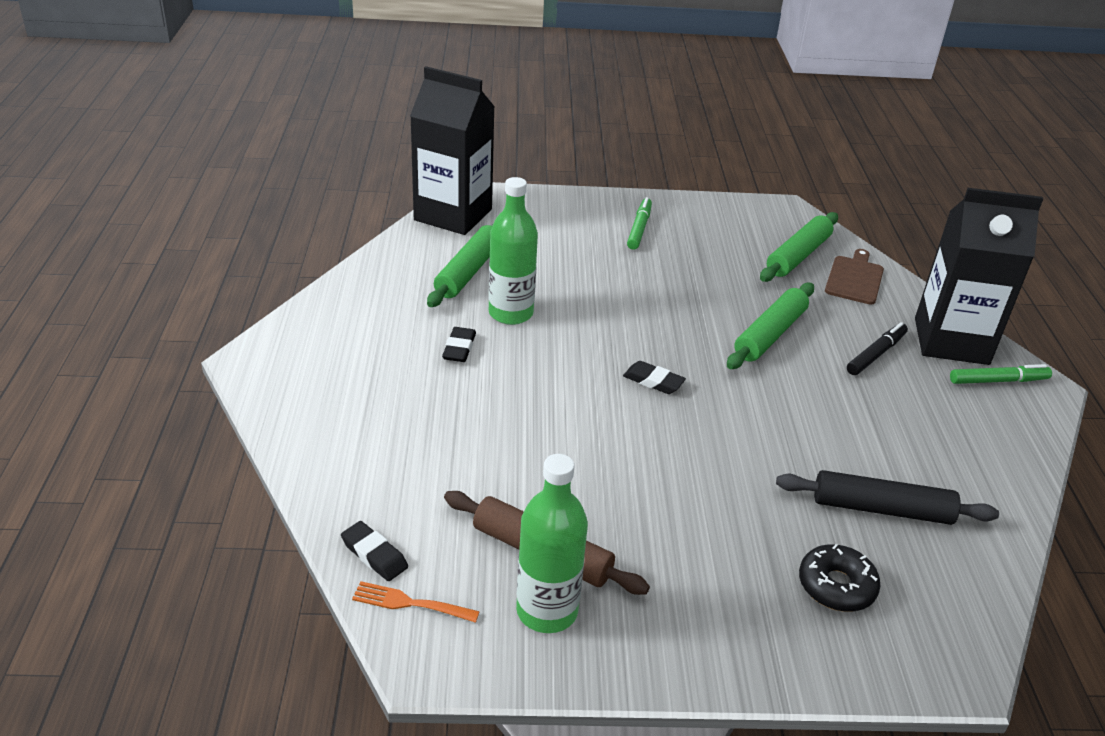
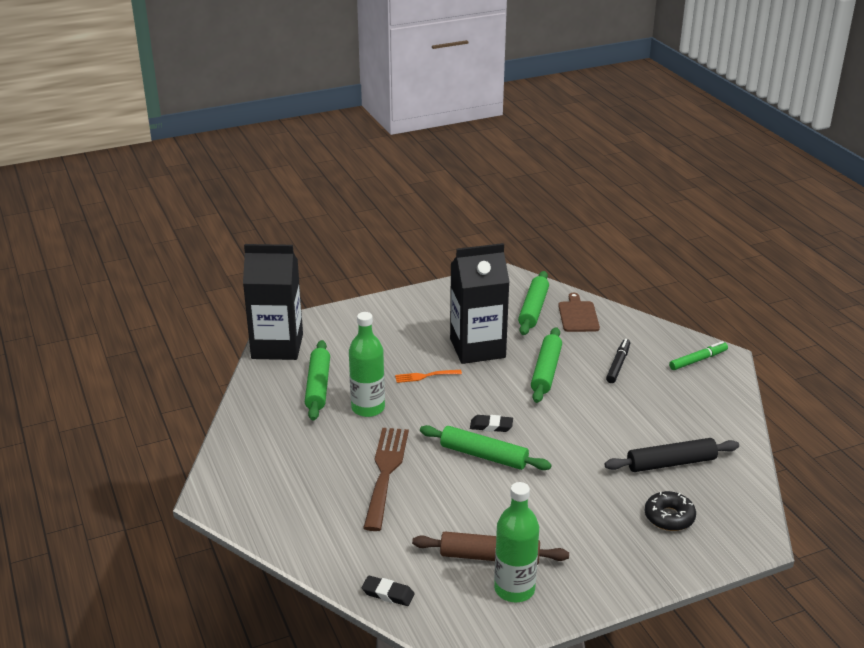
camera: 20 degrees left, 5 degrees down
orange fork [352,581,480,623] -> orange fork moved to [395,370,462,383]
black eraser [442,327,476,362] -> none
green marker [627,197,652,250] -> none
black carton [915,188,1043,365] -> black carton moved to [450,243,510,364]
none -> brown fork [363,428,409,531]
none -> green rolling pin [420,425,552,470]

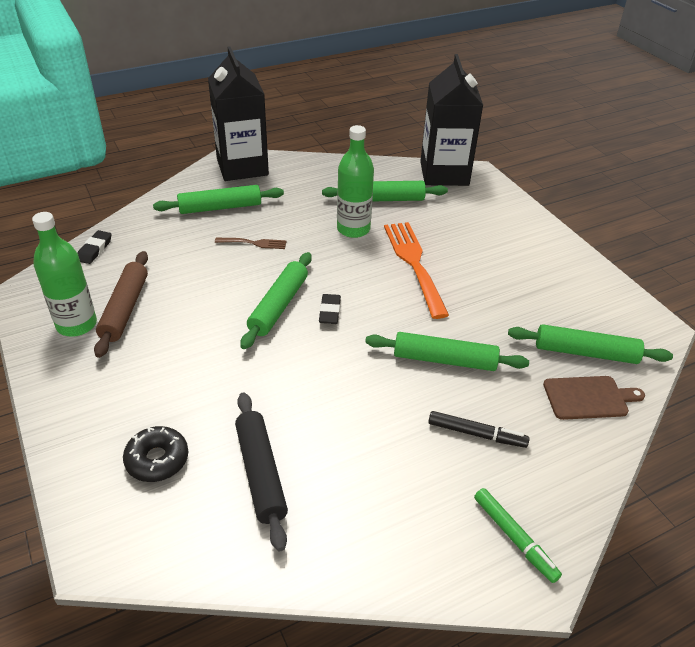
camera: 85 degrees right, 10 degrees up
brown fork [363,428,409,531] -> brown fork [215,238,287,249], size x0.49
orange fork [395,370,462,383] -> orange fork [384,222,449,319], size x2.06
black carton [450,243,510,364] -> black carton moved to [208,46,269,181]
none -> green rolling pin [153,185,284,214]

